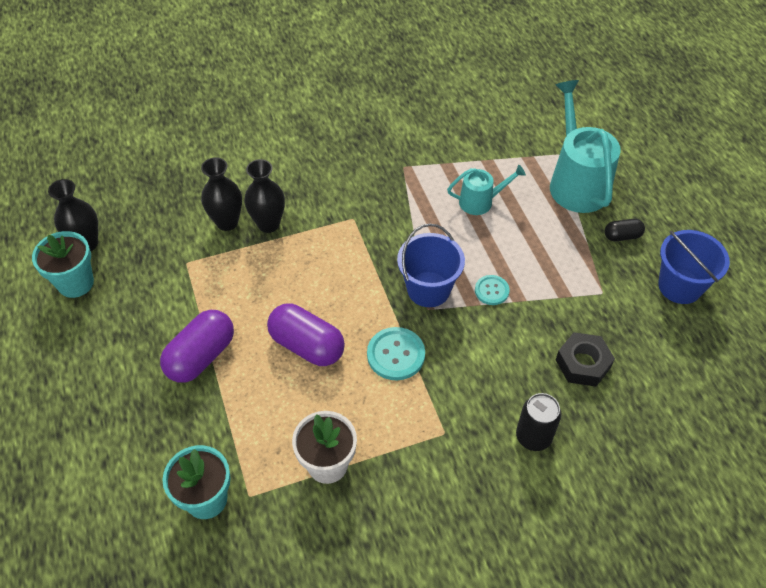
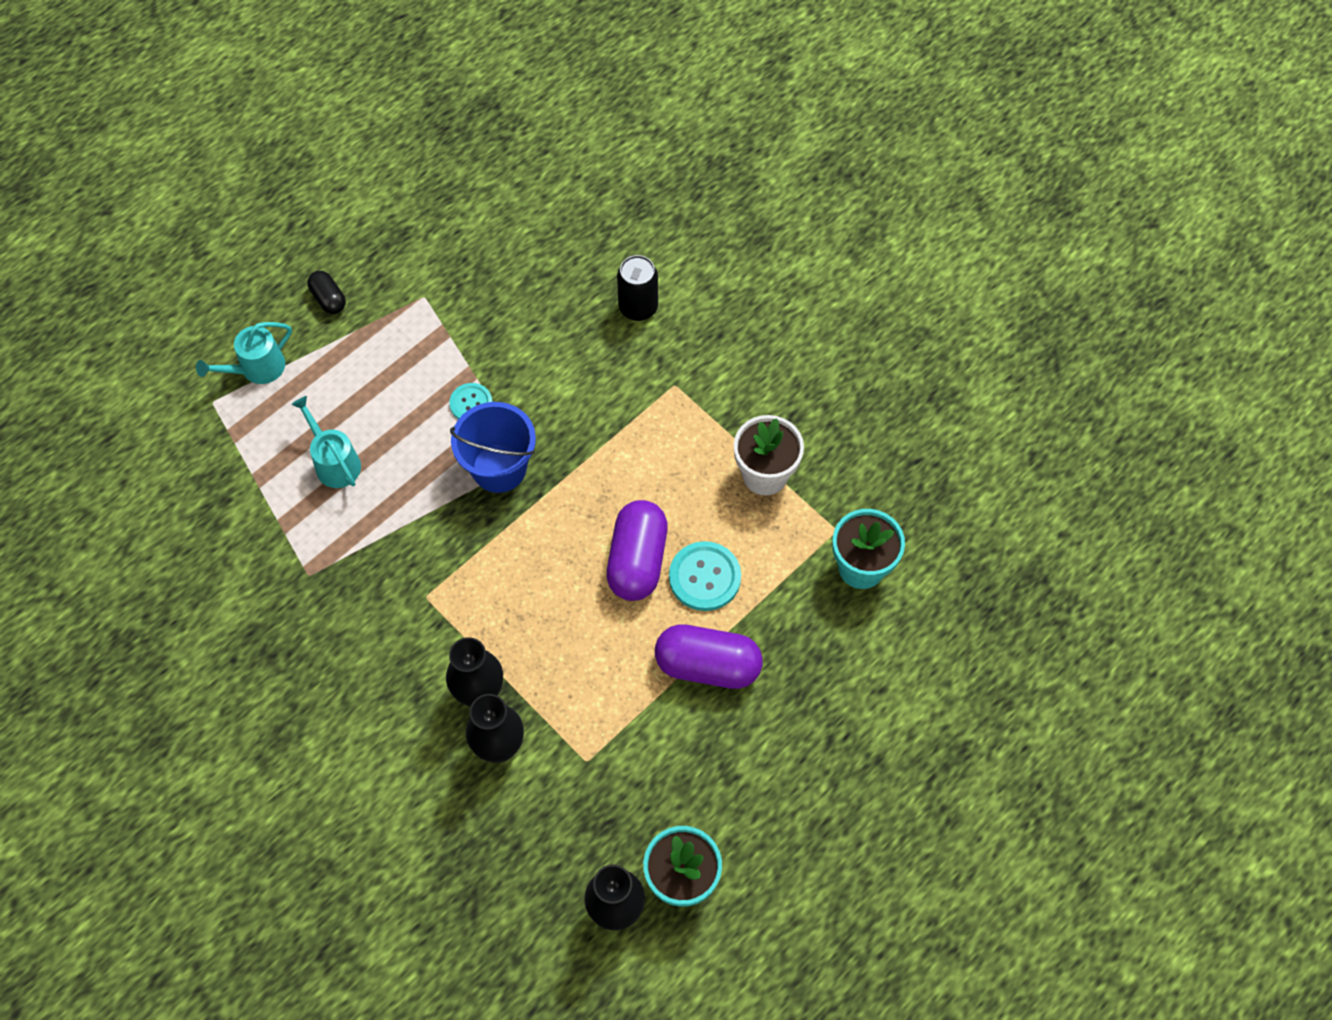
camera: 115 degrees left, 10 degrees up
turquoise button [367,327,425,380] -> turquoise button moved to [669,541,741,611]
turquoise watering can [550,80,621,213] -> turquoise watering can [196,322,292,384], size x0.54
black nut [556,332,615,387] -> none
blue bucket [658,230,730,304] -> none

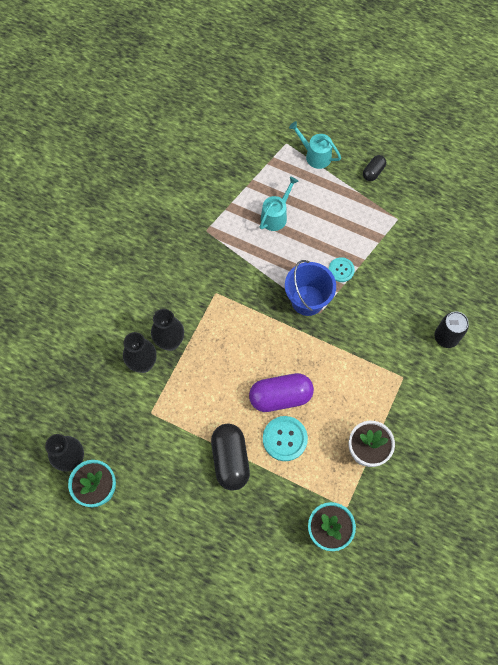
camera: 70 degrees right, 5 degrees up
purple capsule [655,624,763,689] -> black capsule [211,424,250,491]

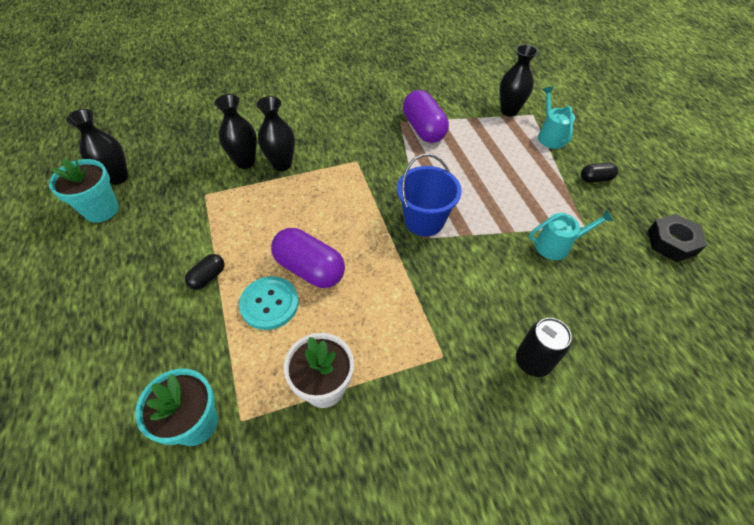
camera: 45 degrees right, 15 degrees down
black capsule [211,424,250,491] -> black capsule [185,254,225,290], size x0.52
turquoise watering can [260,176,299,231] -> turquoise watering can moved to [529,209,614,260]
turquoise button [329,257,355,282] -> none
none -> purple capsule [403,90,449,143]
none -> black vase [500,44,538,116]
none -> black nut [648,214,707,262]

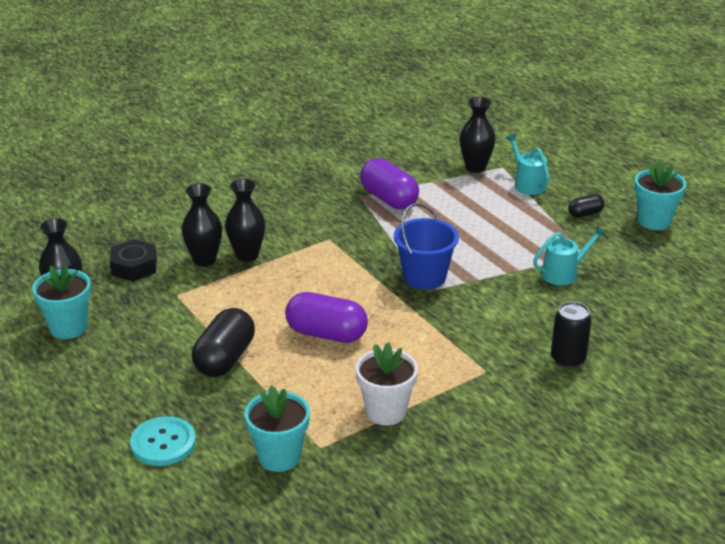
camera: 15 degrees left, 20 degrees down
black capsule [185,254,225,290] -> black capsule [192,308,255,377], size x1.91
turquoise button [239,276,299,330] -> turquoise button moved to [130,416,196,466]
black nut [648,214,707,262] -> black nut moved to [109,239,157,281]
none -> turquoise flower pot [634,161,686,230]

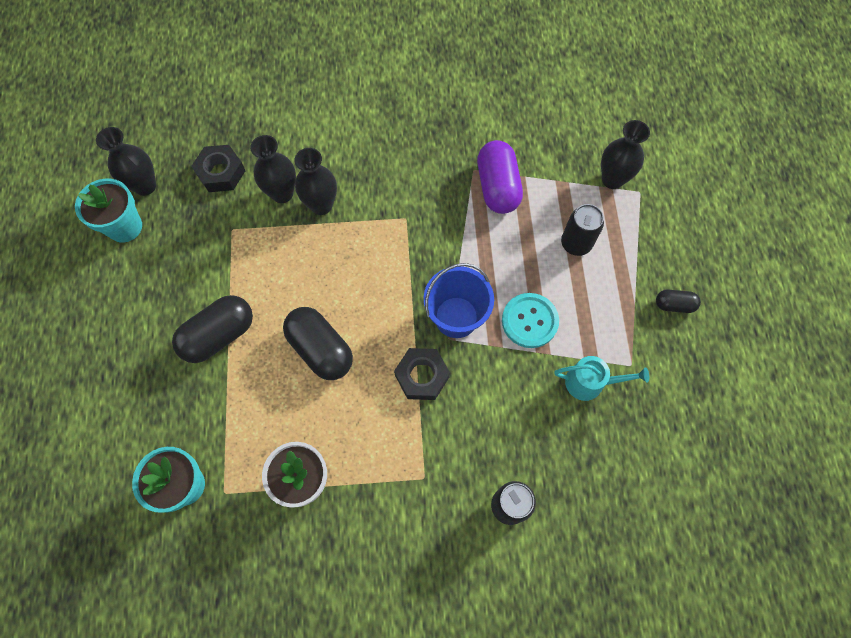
camera: 30 degrees right, 35 degrees up
turquoise button [130,416,196,466] -> turquoise button moved to [502,293,559,348]
purple capsule [285,292,368,343] -> black capsule [283,307,353,380]
turquoise watering can [506,133,550,195] -> none
turquoise flower pot [634,161,686,230] -> none
none -> black nut [394,348,450,400]
none -> black can [561,204,604,256]

